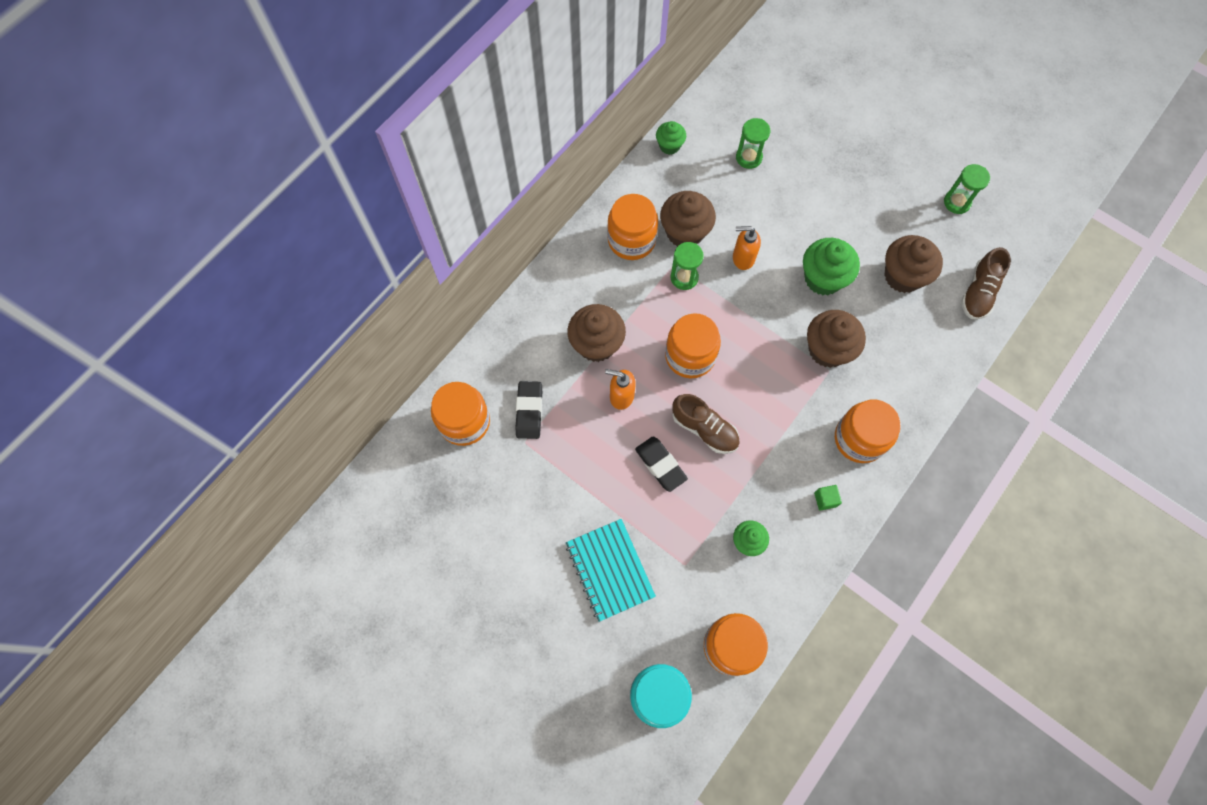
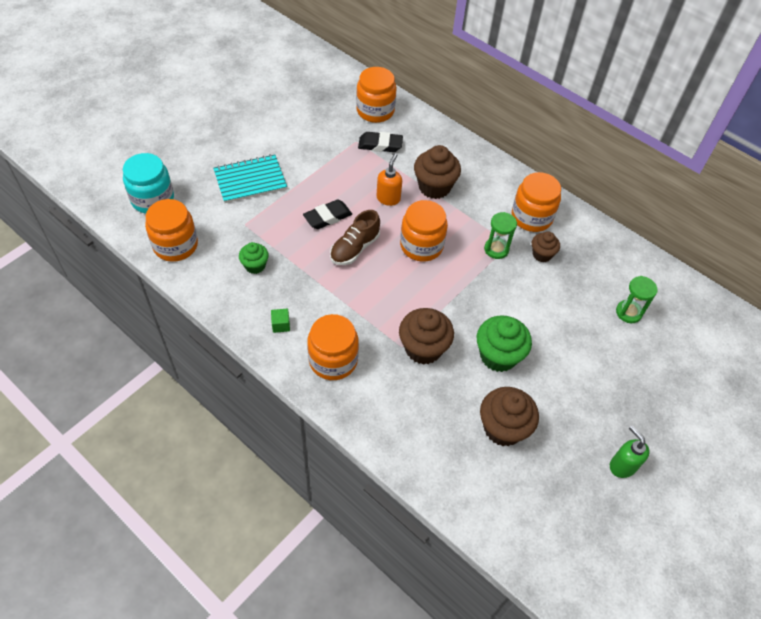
camera: 90 degrees right, 15 degrees down
green cupcake [656,121,686,155] -> none
brown cupcake [660,191,716,247] -> brown cupcake [532,232,560,262], size x0.58
orange soap dispenser [733,226,761,270] -> none
green hourglass [944,164,990,214] -> none
brown shoe [961,247,1011,320] -> none
none -> green soap dispenser [610,425,650,478]

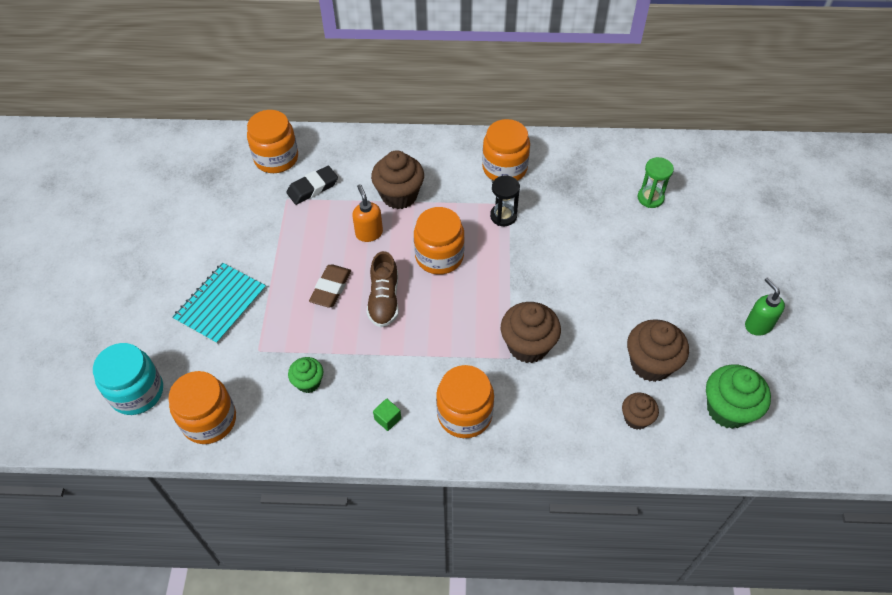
camera: 35 degrees left, 0 degrees up
black eraser [303,200,352,229] -> brown eraser [309,265,351,308]
green cupcake [477,315,532,372] -> green cupcake moved to [706,364,771,429]
green hourglass [484,212,517,259] -> black hourglass [490,176,520,226]
brown cupcake [532,232,560,262] -> brown cupcake moved to [622,393,659,430]
green soap dispenser [610,425,650,478] -> green soap dispenser turned 45 degrees clockwise [745,277,785,336]

